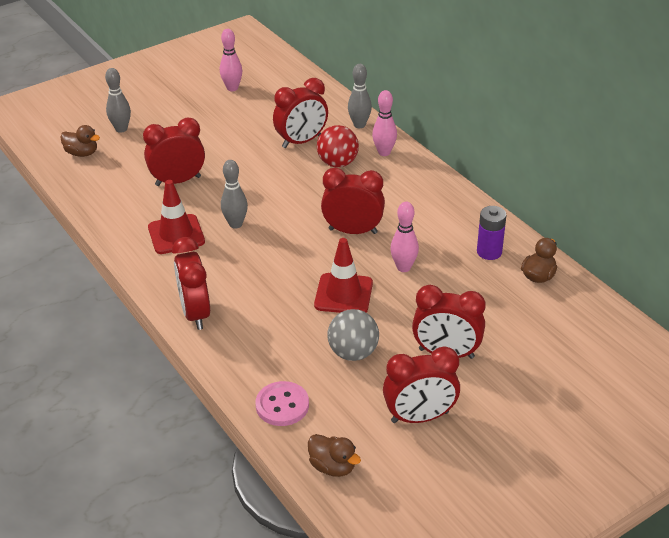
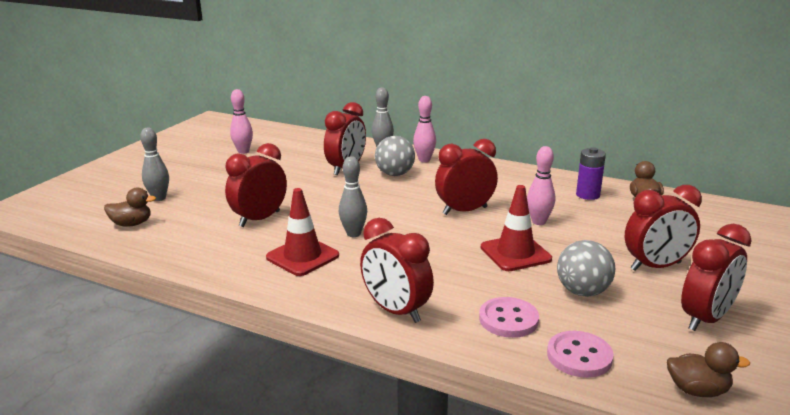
camera: 30 degrees left, 15 degrees down
red ball [317,125,359,167] -> grey ball [375,136,415,176]
none -> pink button [479,297,539,338]

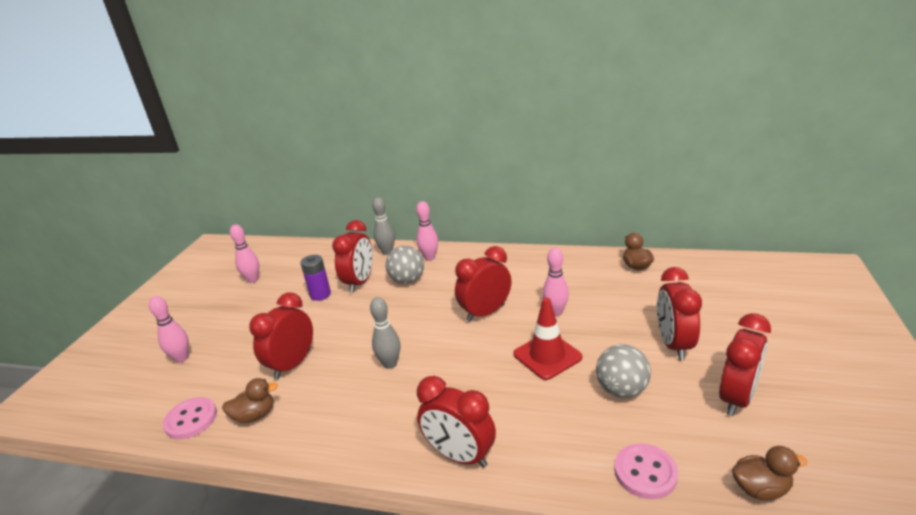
camera: 10 degrees left, 5 degrees up
brown duck [104,188,156,227] -> brown duck moved to [222,378,278,423]
grey bowling pin [140,128,169,201] -> pink bowling pin [149,296,189,363]
red traffic cone [266,188,339,276] -> none
pink button [479,297,539,338] -> pink button moved to [163,397,217,440]
purple battery [576,147,606,200] -> purple battery moved to [301,255,331,301]
red clock [625,185,702,271] -> red clock turned 120 degrees clockwise [657,267,702,360]

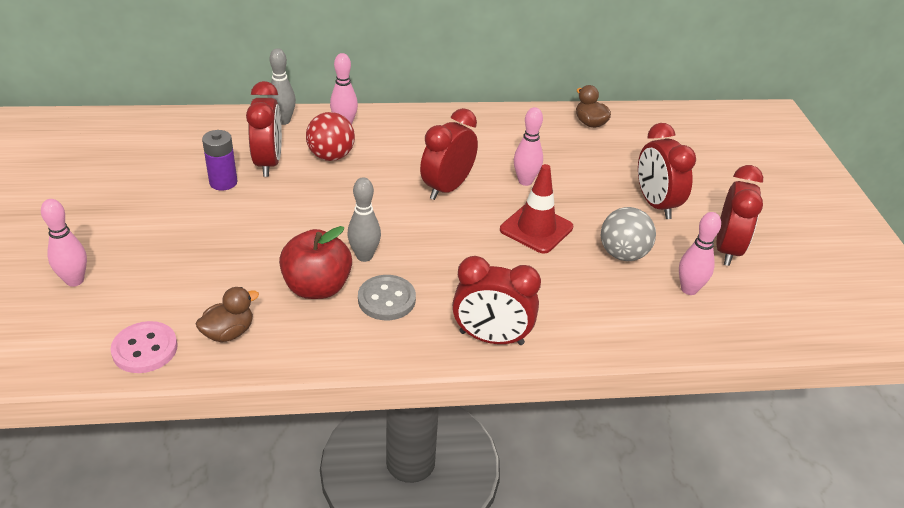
camera: 25 degrees left, 10 degrees up
pink bowling pin [230,224,259,283] -> pink bowling pin moved to [679,212,721,295]
red clock [249,292,313,380] -> none
grey ball [385,246,424,284] -> red ball [306,112,355,161]
pink button [614,443,678,499] -> none
brown duck [732,446,807,501] -> none
none -> red apple [279,226,352,299]
none -> grey button [358,275,416,320]

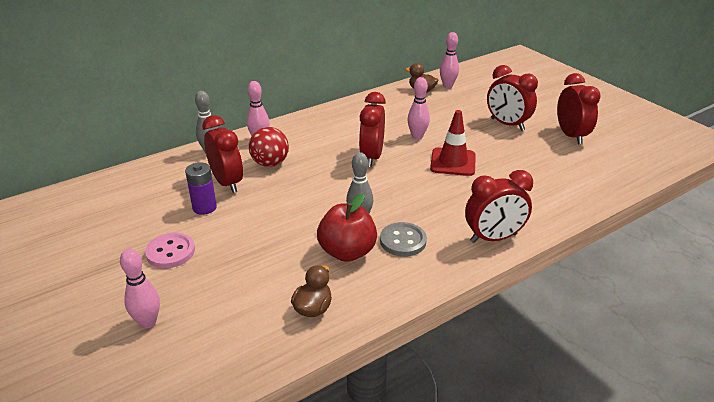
camera: 25 degrees left, 5 degrees down
pink button [110,321,178,373] -> pink button moved to [145,233,195,268]
grey ball [601,207,656,261] -> none
pink bowling pin [679,212,721,295] -> pink bowling pin moved to [440,32,459,88]

